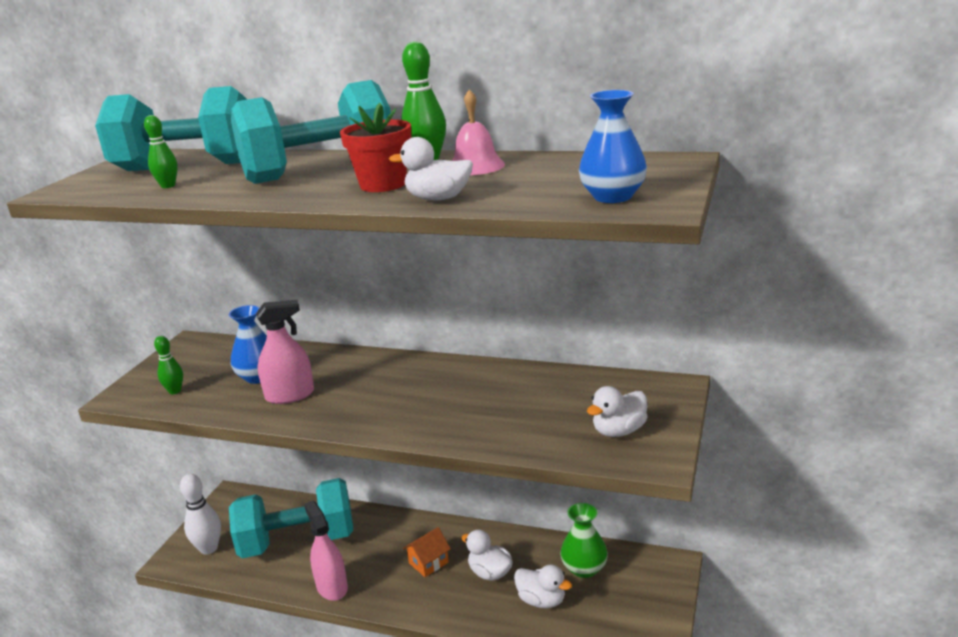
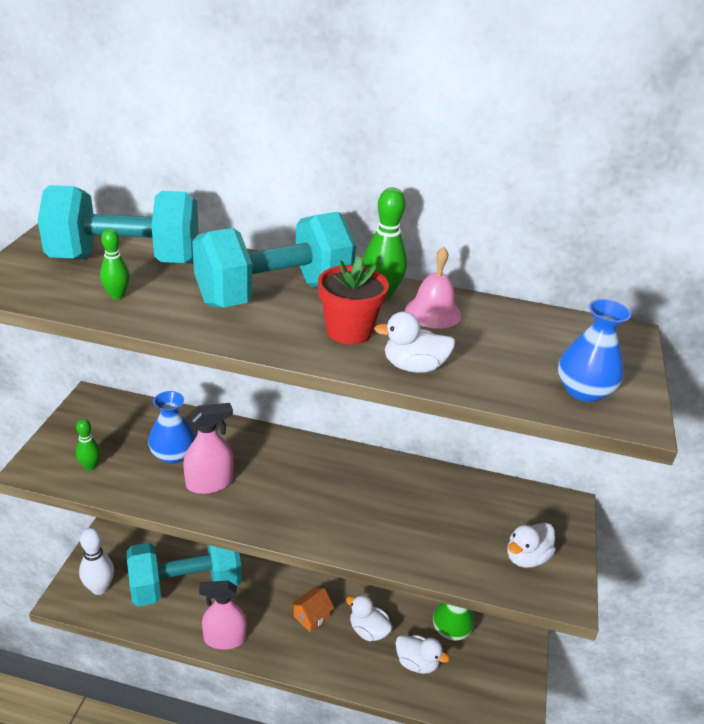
camera: 10 degrees left, 10 degrees up
pink spray bottle [304,501,348,601] -> pink spray bottle turned 60 degrees counterclockwise [199,581,247,650]

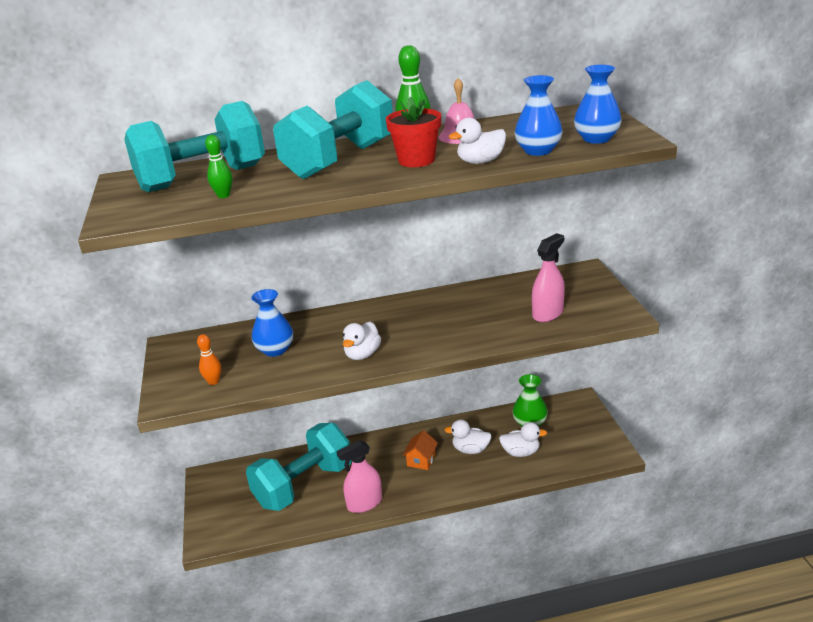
camera: 20 degrees left, 5 degrees down
green bowling pin [76,419,100,470] -> orange bowling pin [197,334,221,385]
white bowling pin [79,528,114,595] -> none
pink spray bottle [183,403,233,494] -> pink spray bottle moved to [532,233,565,322]
white duck [507,522,556,568] -> white duck moved to [343,322,381,360]
none -> blue vase [515,75,562,156]

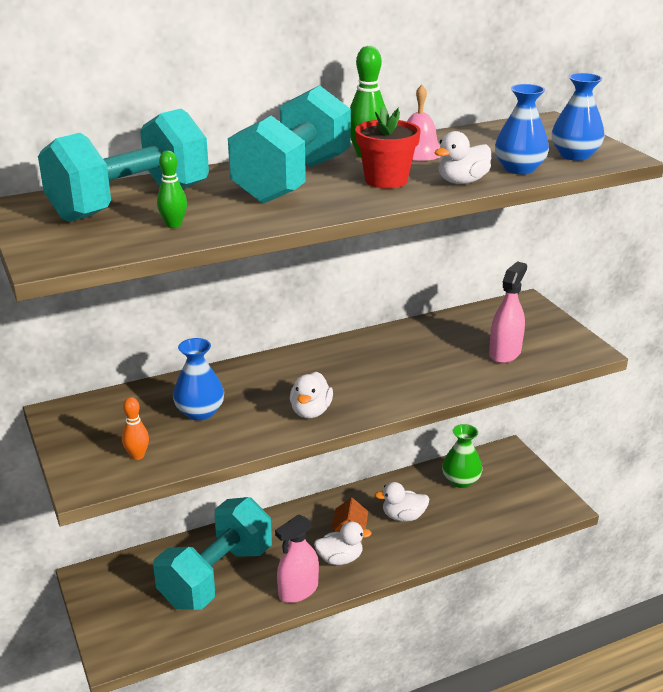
camera: 15 degrees left, 0 degrees up
white duck [499,422,547,457] -> white duck moved to [314,521,372,565]

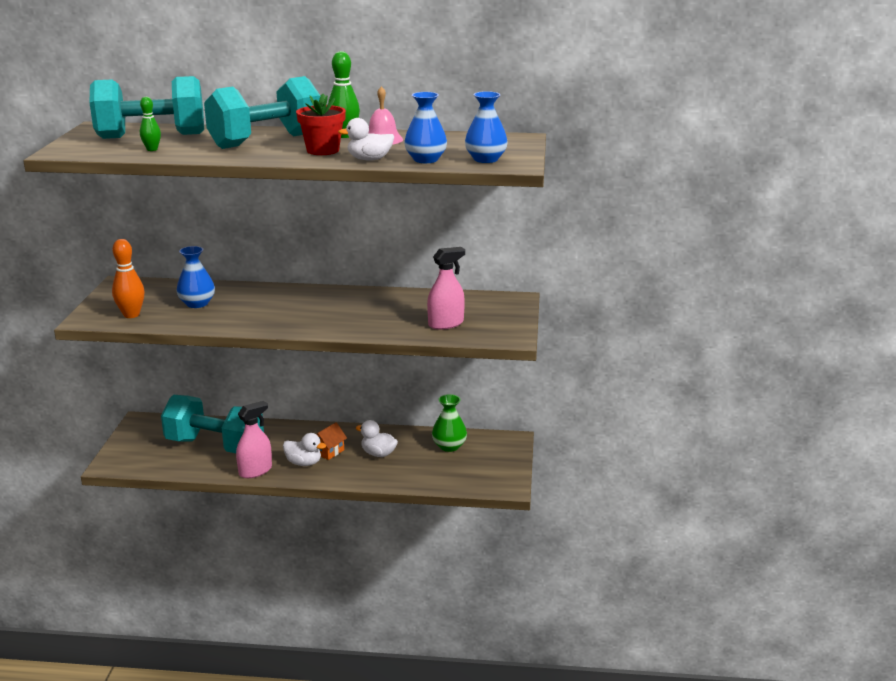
camera: 30 degrees right, 5 degrees down
orange bowling pin [122,397,149,460] -> orange bowling pin [112,239,145,318], size x1.63
turquoise dumbbell [153,497,272,610] -> turquoise dumbbell turned 45 degrees clockwise [161,395,264,453]
pink spray bottle [275,514,319,603] -> pink spray bottle turned 150 degrees clockwise [236,401,272,478]
white duck [290,372,333,418] -> none

